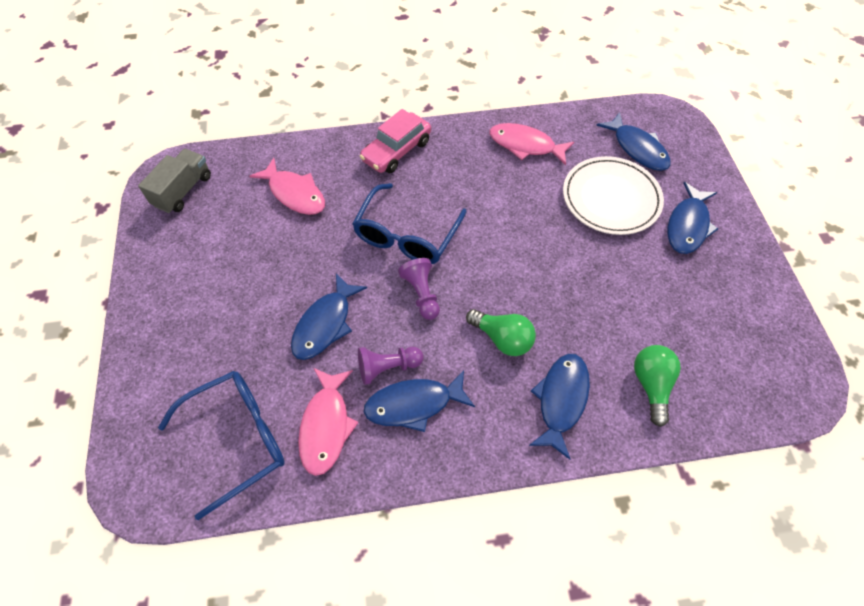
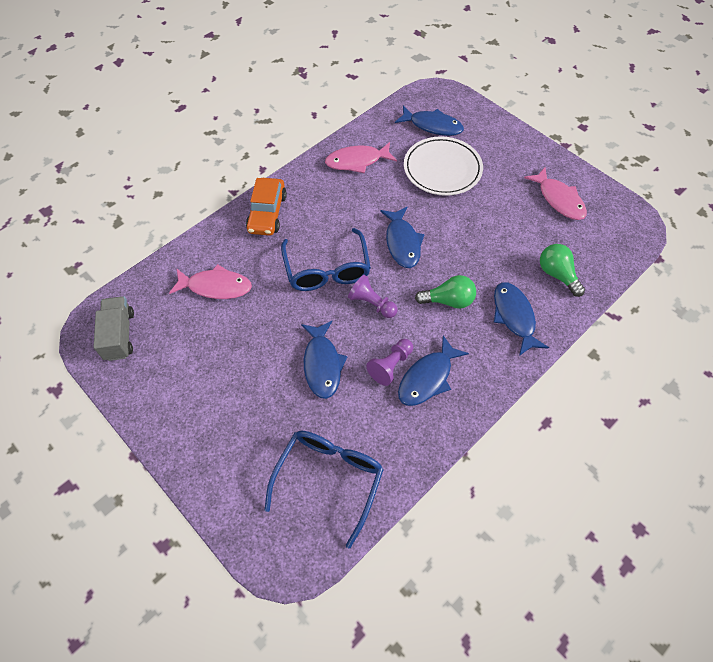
camera: 35 degrees left, 0 degrees up
pink fish [298,368,359,476] -> pink fish moved to [524,167,587,220]
pink car [360,109,431,173] -> orange car [246,178,287,236]
blue fish [667,182,718,254] -> blue fish moved to [380,207,425,268]

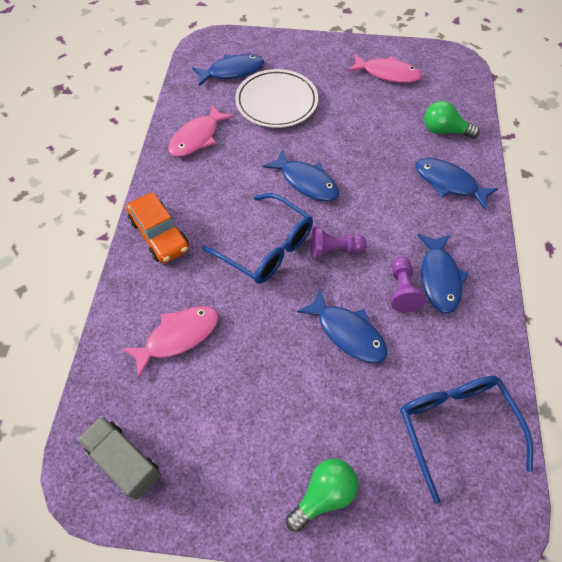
camera: 40 degrees left, 0 degrees up
green light bulb [415,275,476,309] -> green light bulb moved to [286,459,358,532]

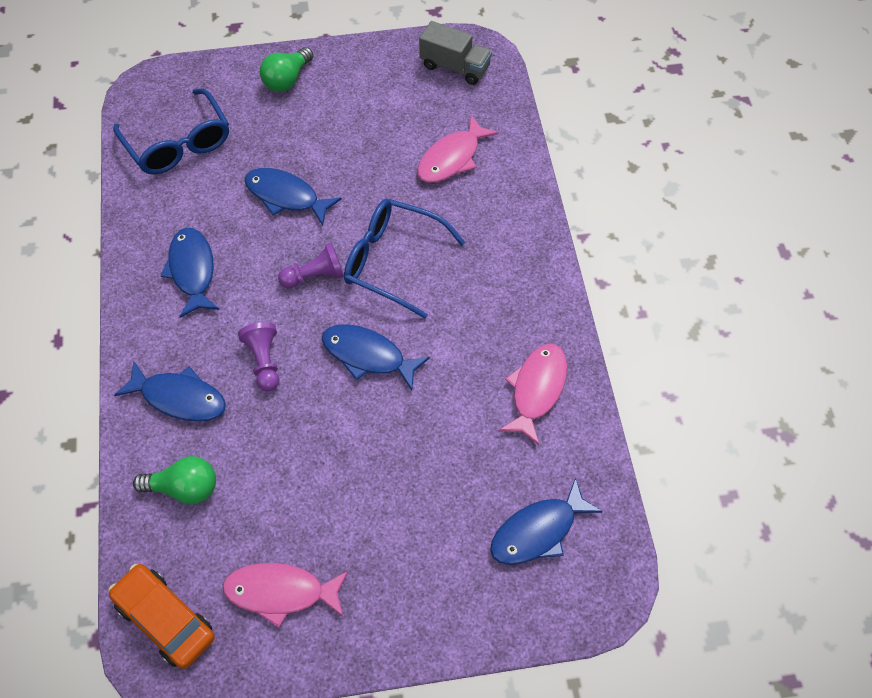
camera: 165 degrees right, 0 degrees up
orange car [126,193,189,263] -> orange car moved to [108,564,215,669]
white plate [235,69,318,128] -> none
purple pawn [391,257,426,312] -> purple pawn moved to [238,322,279,392]

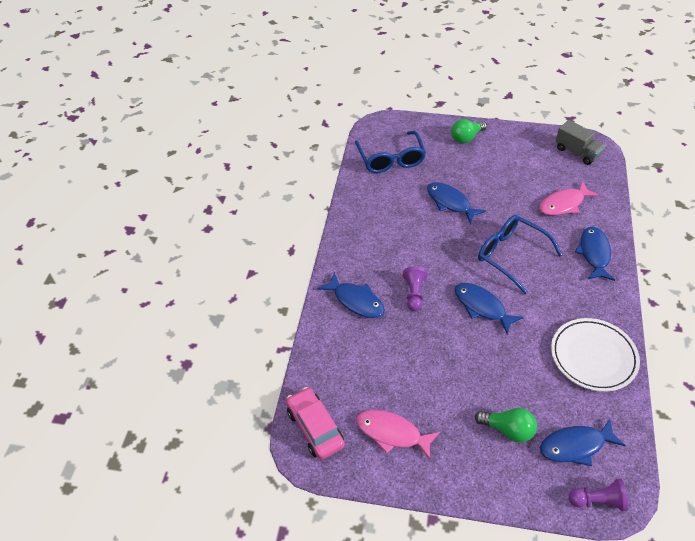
camera: 20 degrees right, 10 degrees down
orange car [108,564,215,669] -> pink car [286,387,345,460]
green light bulb [133,456,216,504] -> green light bulb moved to [475,408,537,443]
blue fish [160,228,220,318] -> blue fish moved to [575,227,615,281]
purple pawn [278,242,344,288] -> purple pawn moved to [569,479,628,511]
pink fish [499,344,567,445] -> white plate [551,318,640,392]

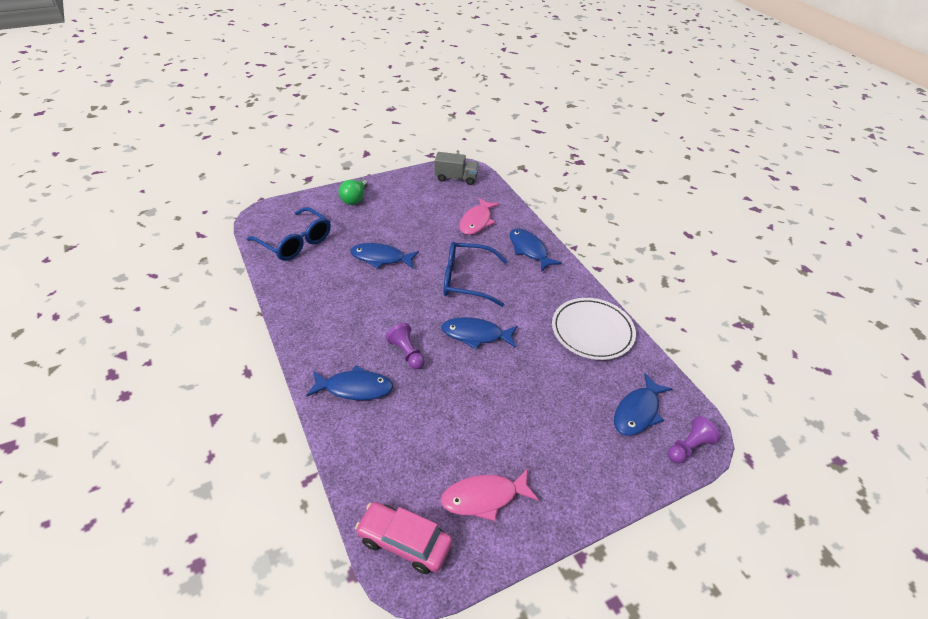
camera: 40 degrees left, 5 degrees down
green light bulb [475,408,537,443] -> none

